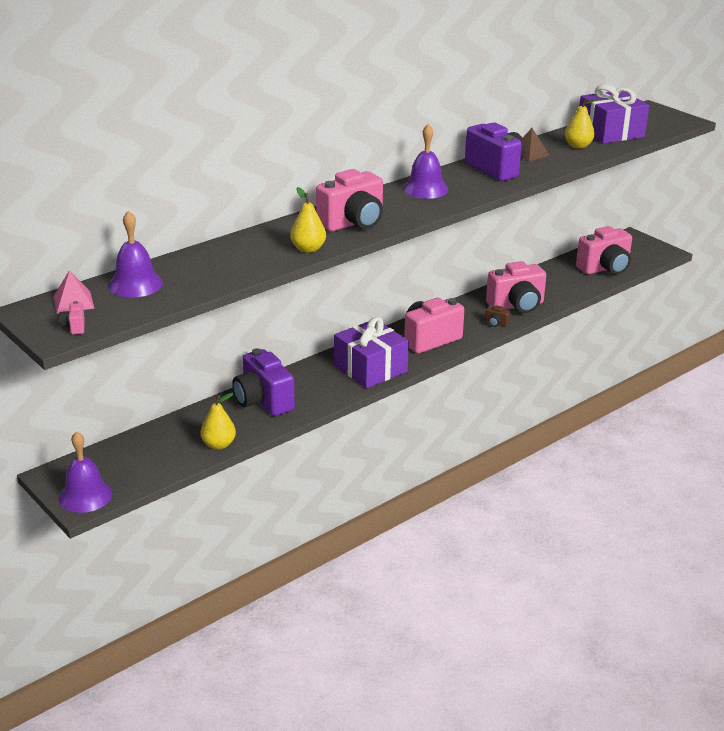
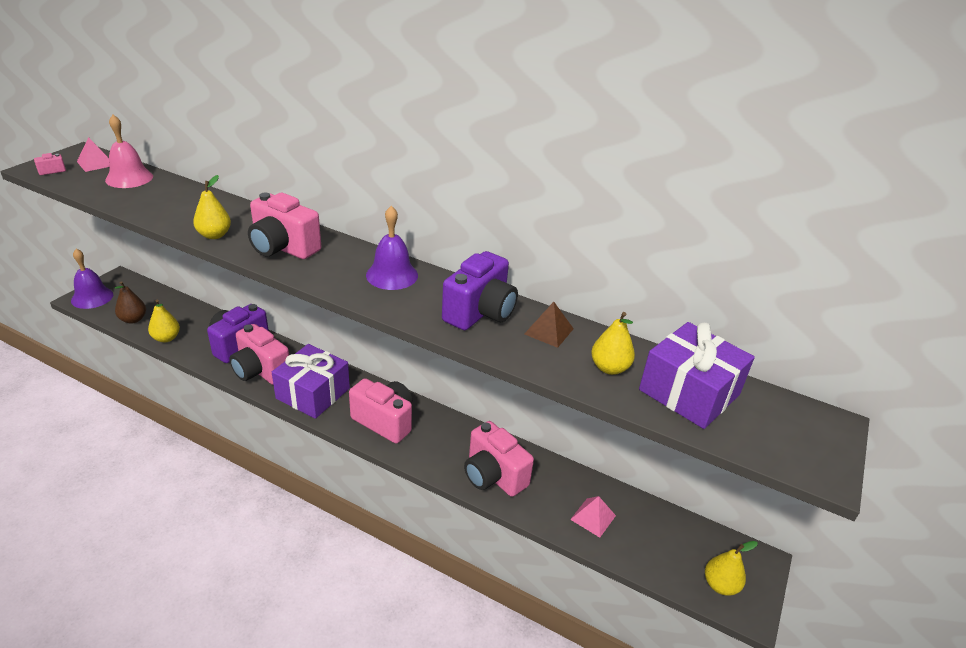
camera: 65 degrees right, 5 degrees up
purple bell [108,211,163,298] -> pink bell [105,115,153,188]
brown camera [485,305,510,327] -> none
pink camera [576,226,632,275] -> pink camera moved to [229,324,289,385]
none -> brown pear [115,281,146,324]
none -> pink pyramid [570,496,616,538]
none -> yellow pear [705,541,758,596]

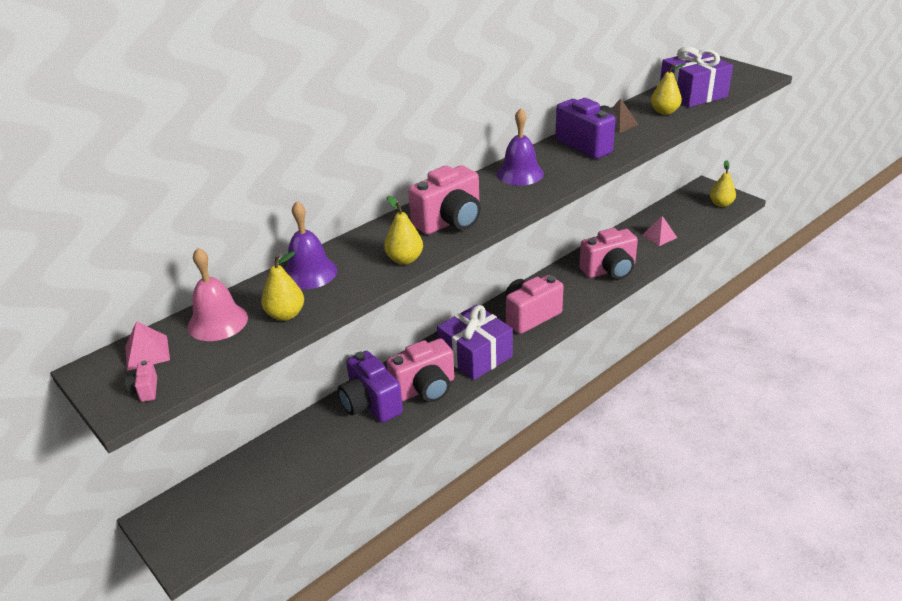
camera: 65 degrees left, 0 degrees up
purple bell [71,249,113,309] -> purple bell moved to [285,201,337,289]
brown pear [115,281,146,324] -> none
yellow pear [148,299,180,342] -> yellow pear moved to [261,251,304,321]

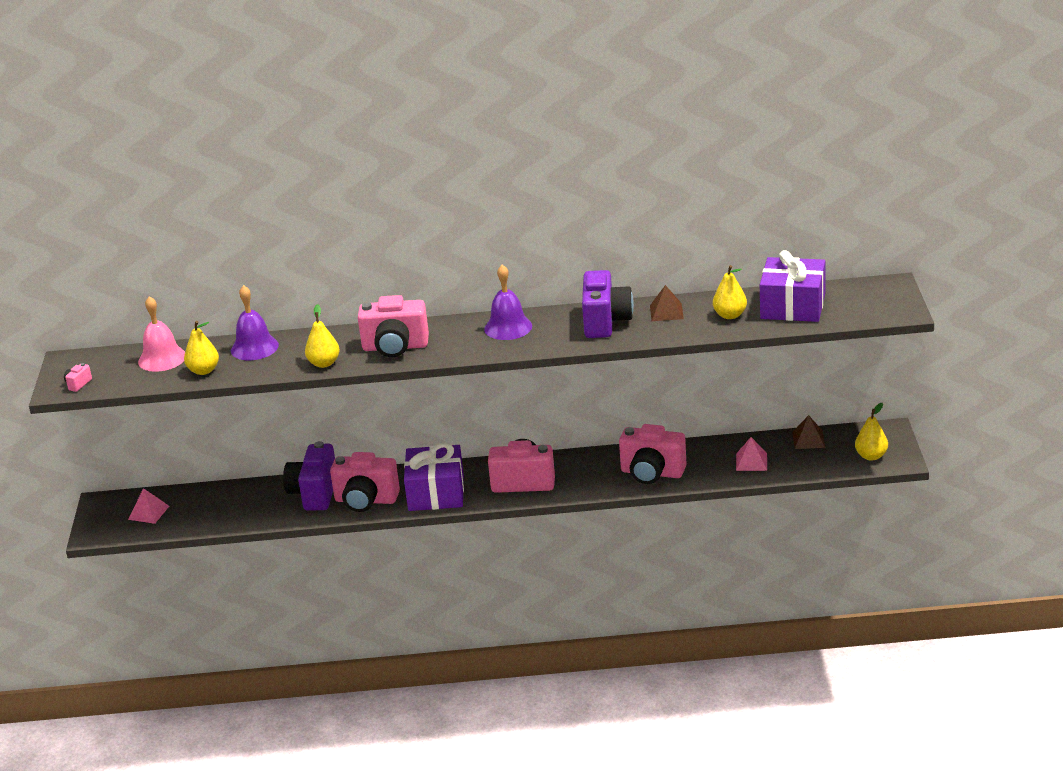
camera: 40 degrees right, 5 degrees down
pink pyramid [125,321,170,371] -> pink pyramid moved to [128,488,169,524]
none -> brown pyramid [792,415,825,449]

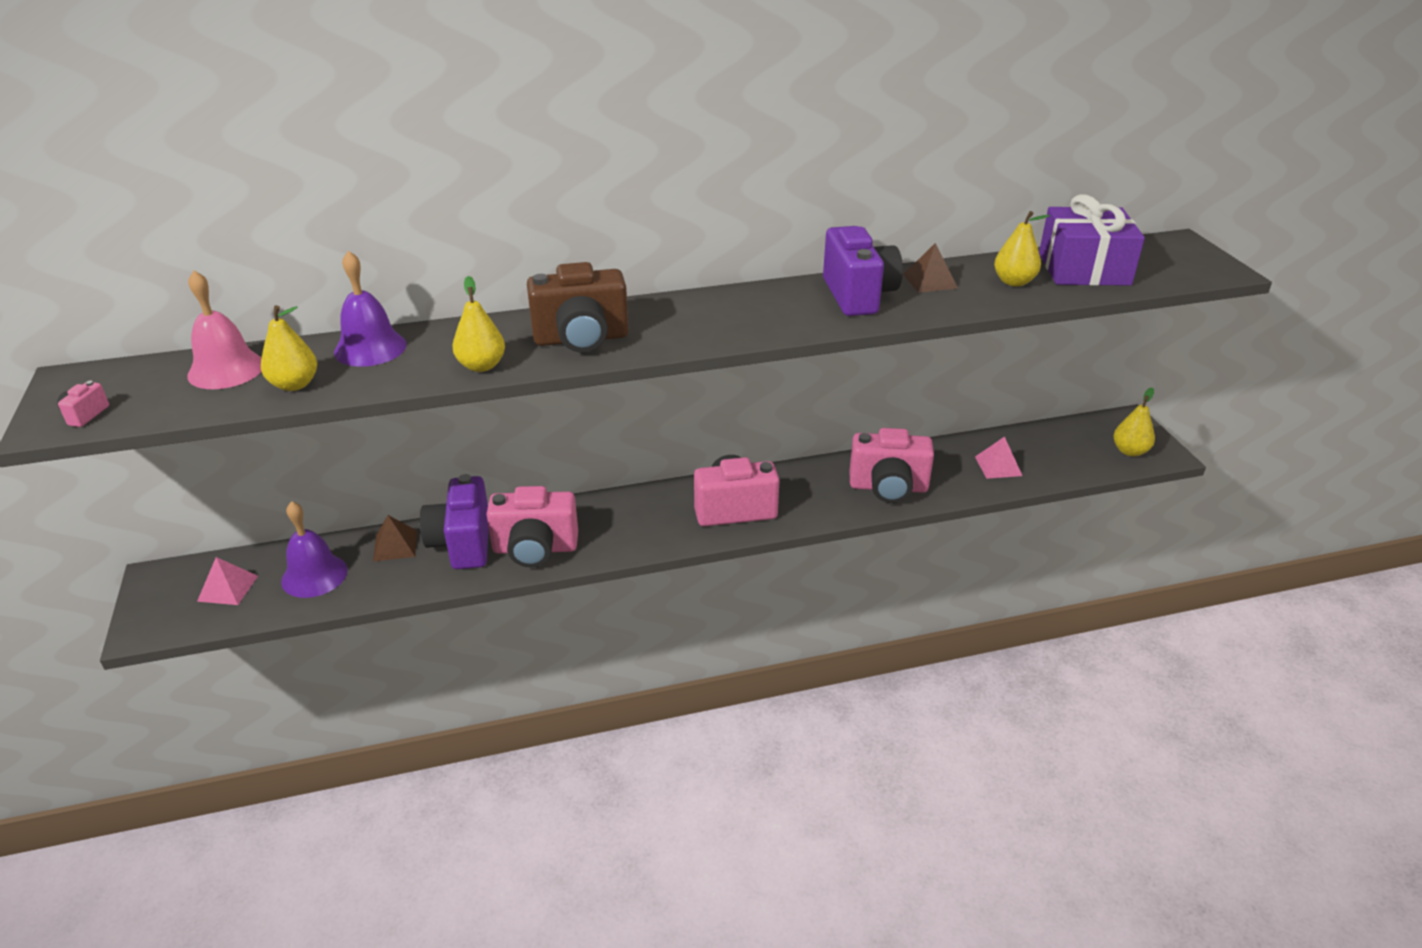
camera: 15 degrees left, 5 degrees up
pink camera [358,295,429,357] -> brown camera [527,262,629,352]
purple gift [404,443,464,511] -> none
purple bell [484,265,532,340] -> purple bell moved to [281,501,348,598]
brown pyramid [792,415,825,449] -> brown pyramid moved to [373,515,417,562]

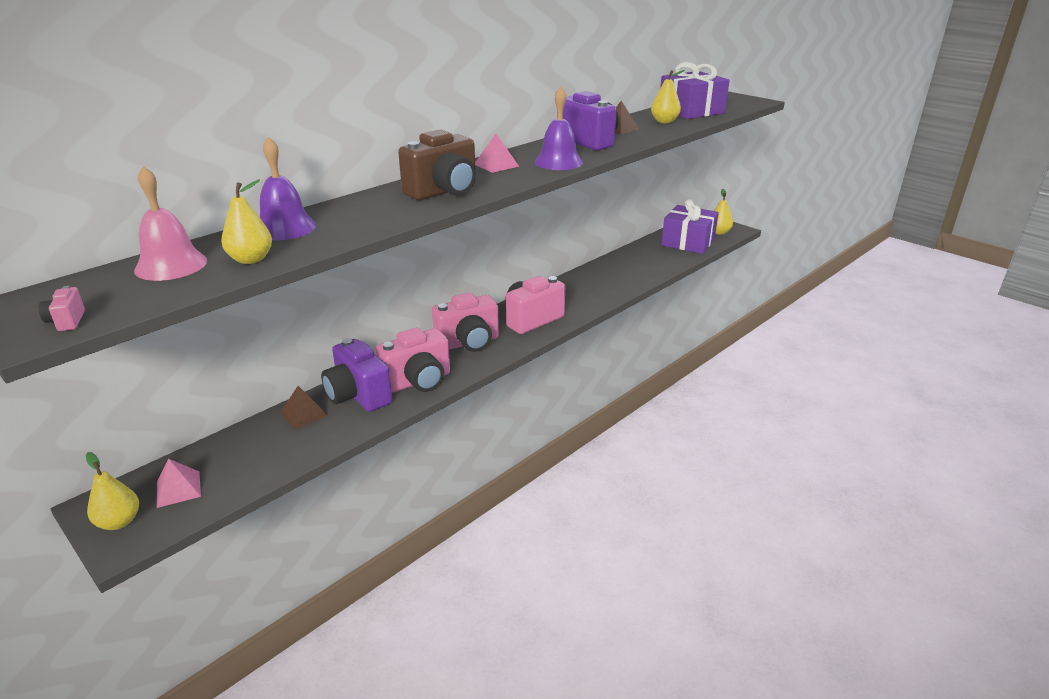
camera: 30 degrees left, 5 degrees down
purple bell [281,501,348,598] -> purple bell moved to [535,87,583,170]
yellow pear [453,276,505,372] -> yellow pear moved to [86,452,139,530]
pink camera [850,428,934,503] -> pink camera moved to [432,293,499,352]
pink pyramid [975,437,1022,479] -> pink pyramid moved to [475,133,519,173]
none -> purple gift [661,199,719,254]

